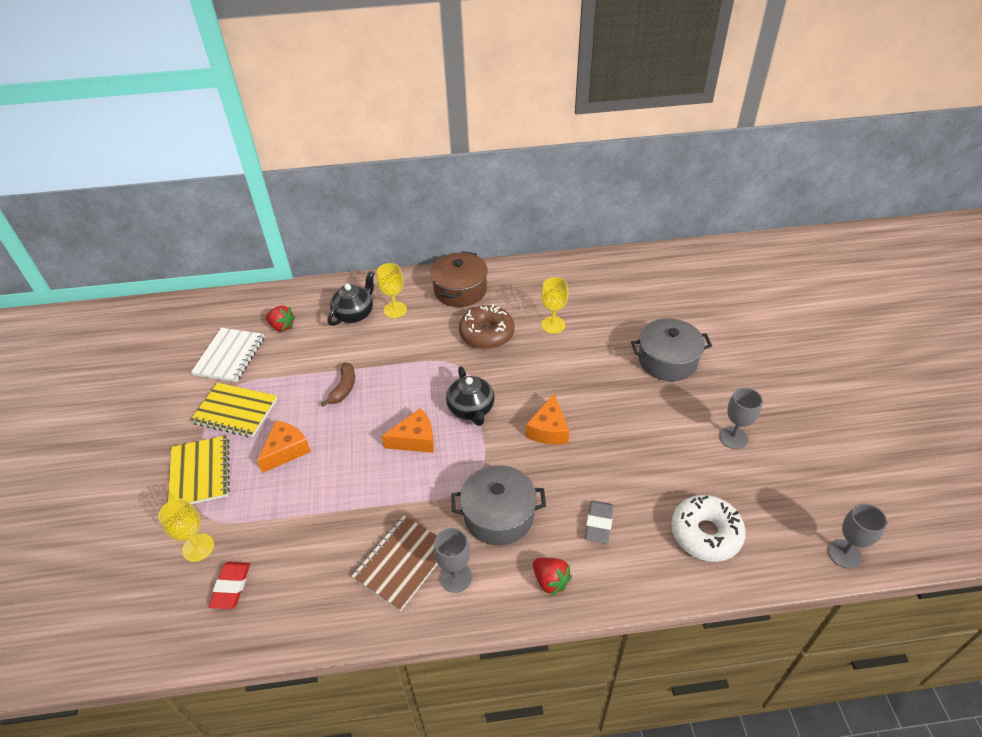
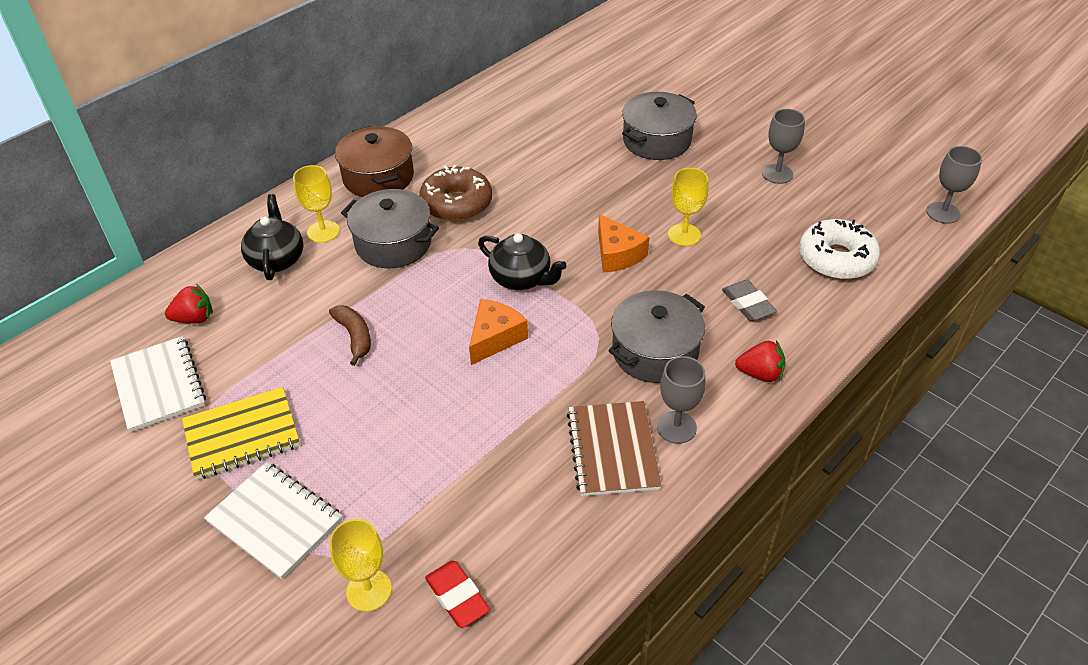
camera: 40 degrees left, 0 degrees up
yellow notebook [168,435,230,504] -> white notebook [204,462,343,579]
orange cheese [257,421,311,473] -> none
yellow goblet [541,277,568,334] -> yellow goblet moved to [668,168,708,246]
none -> grey pot [341,189,439,268]

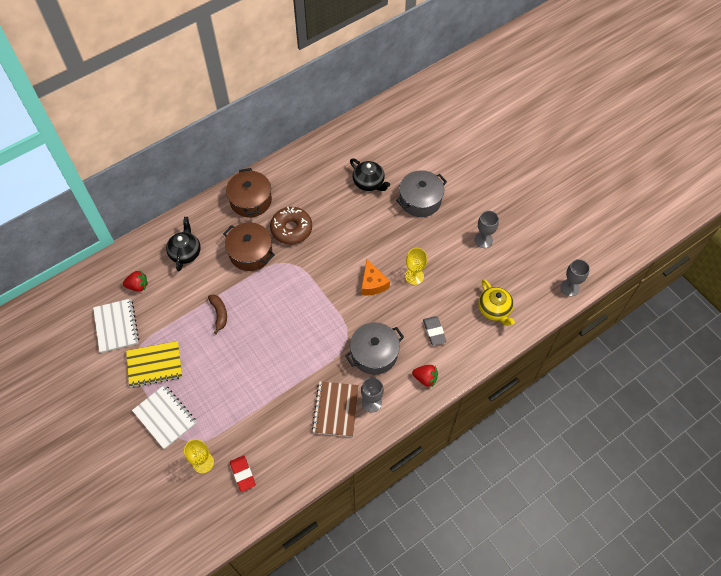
camera: 10 degrees right, 15 degrees up
yellow goblet [293,165,340,243] -> none
grey pot [341,189,439,268] -> brown pot [223,222,275,271]
orange cheese [469,299,528,365] -> none
black teapot [478,233,567,290] -> black teapot moved to [350,159,390,191]
white donut [799,219,880,279] -> yellow teapot [478,279,515,326]

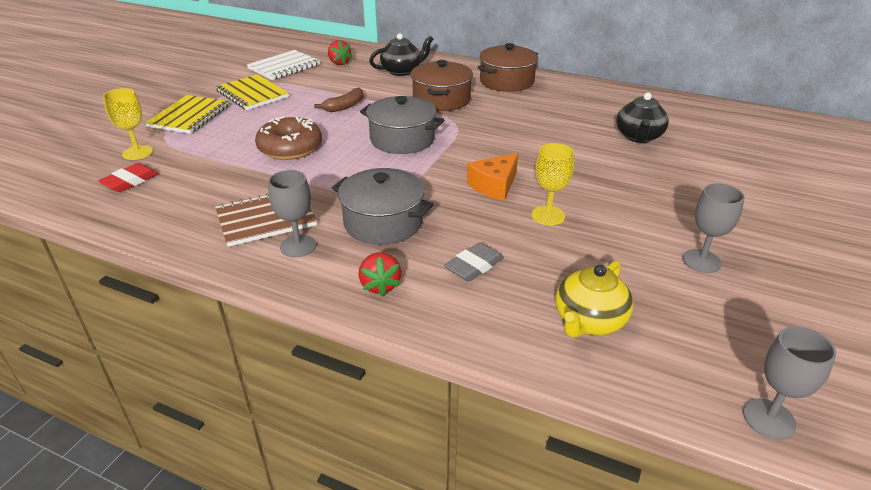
camera: 60 degrees right, 25 degrees down
white notebook [132,385,196,449] -> yellow notebook [145,95,229,134]
brown donut [270,207,312,245] -> brown donut moved to [255,116,322,160]
grey pot [396,170,447,217] -> grey pot moved to [360,96,444,154]

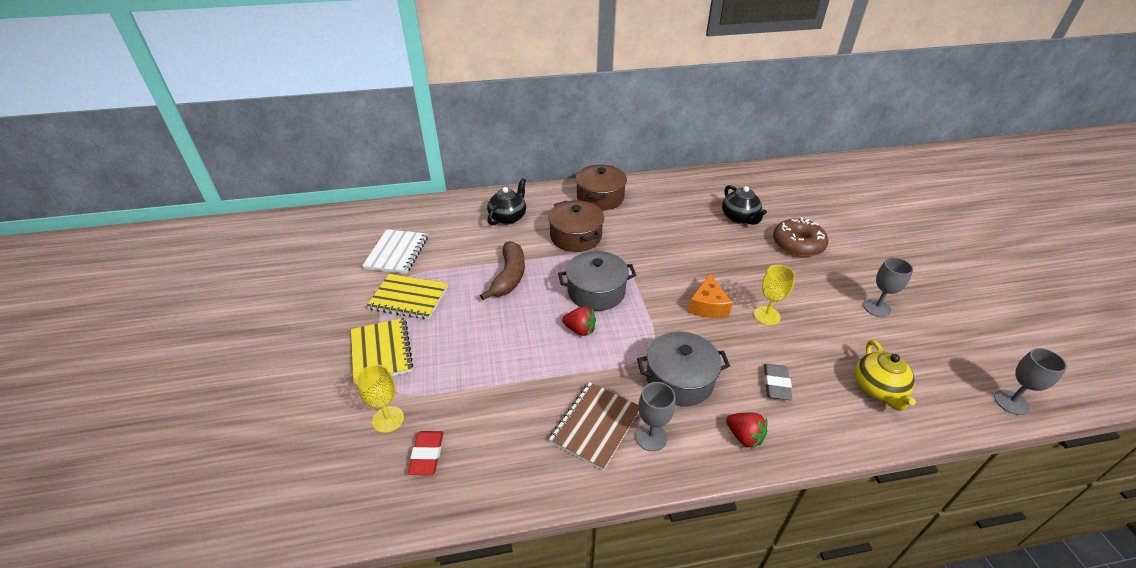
camera: 35 degrees left, 5 degrees up
brown donut [255,116,322,160] -> brown donut moved to [773,217,828,257]
brown banana [314,88,364,112] -> brown banana [480,241,525,300], size x1.56
red strawberry [328,40,352,65] -> red strawberry moved to [562,307,596,336]

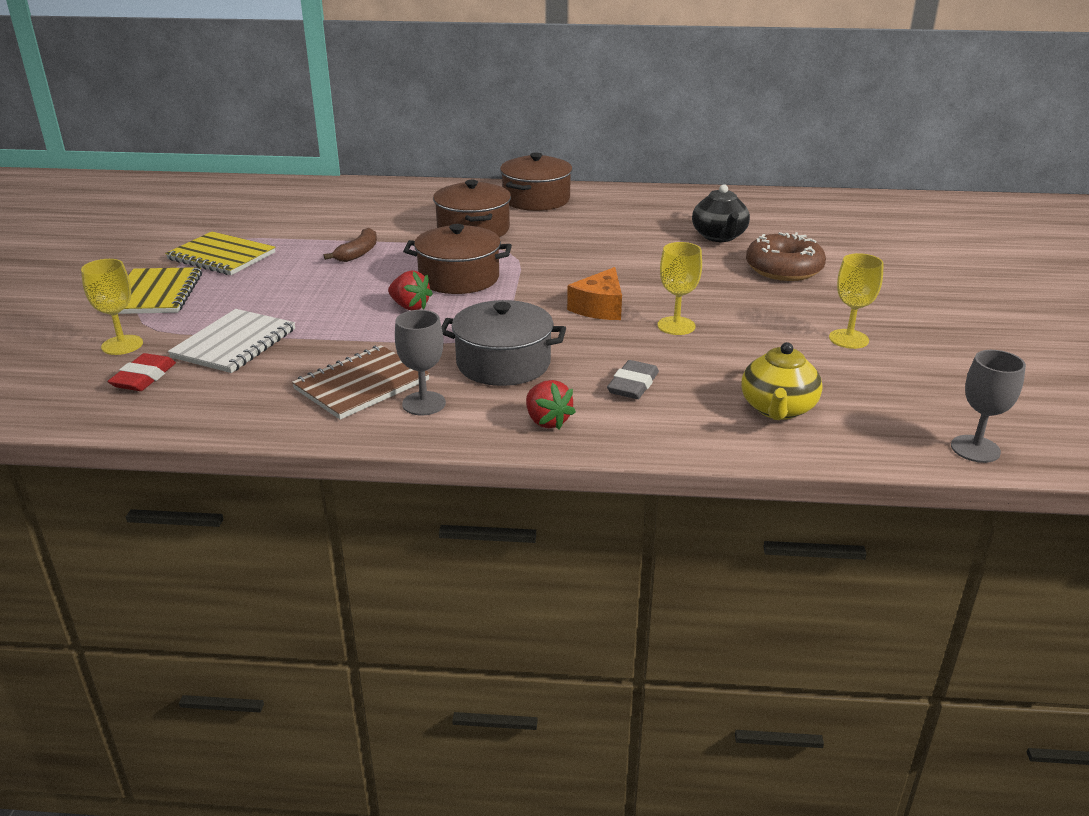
camera: 15 degrees right, 10 degrees down
white notebook [362,229,428,274] -> white notebook moved to [168,309,295,373]
brown banana [480,241,525,300] -> brown banana [324,228,377,262], size x0.64
black teapot [487,178,526,225] -> none
grey pot [558,251,637,311] -> brown pot [403,224,512,294]
grey goblet [863,257,913,317] -> yellow goblet [829,253,884,349]

